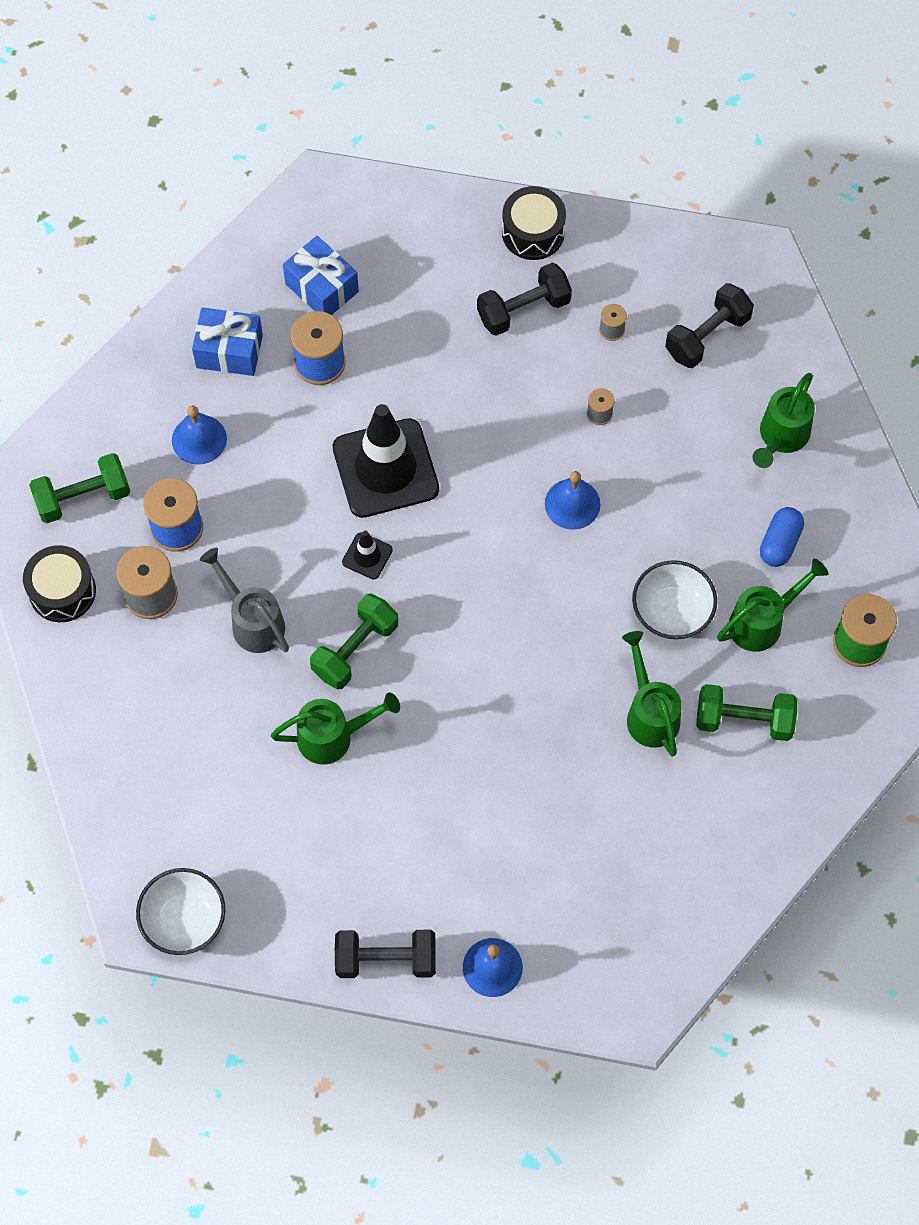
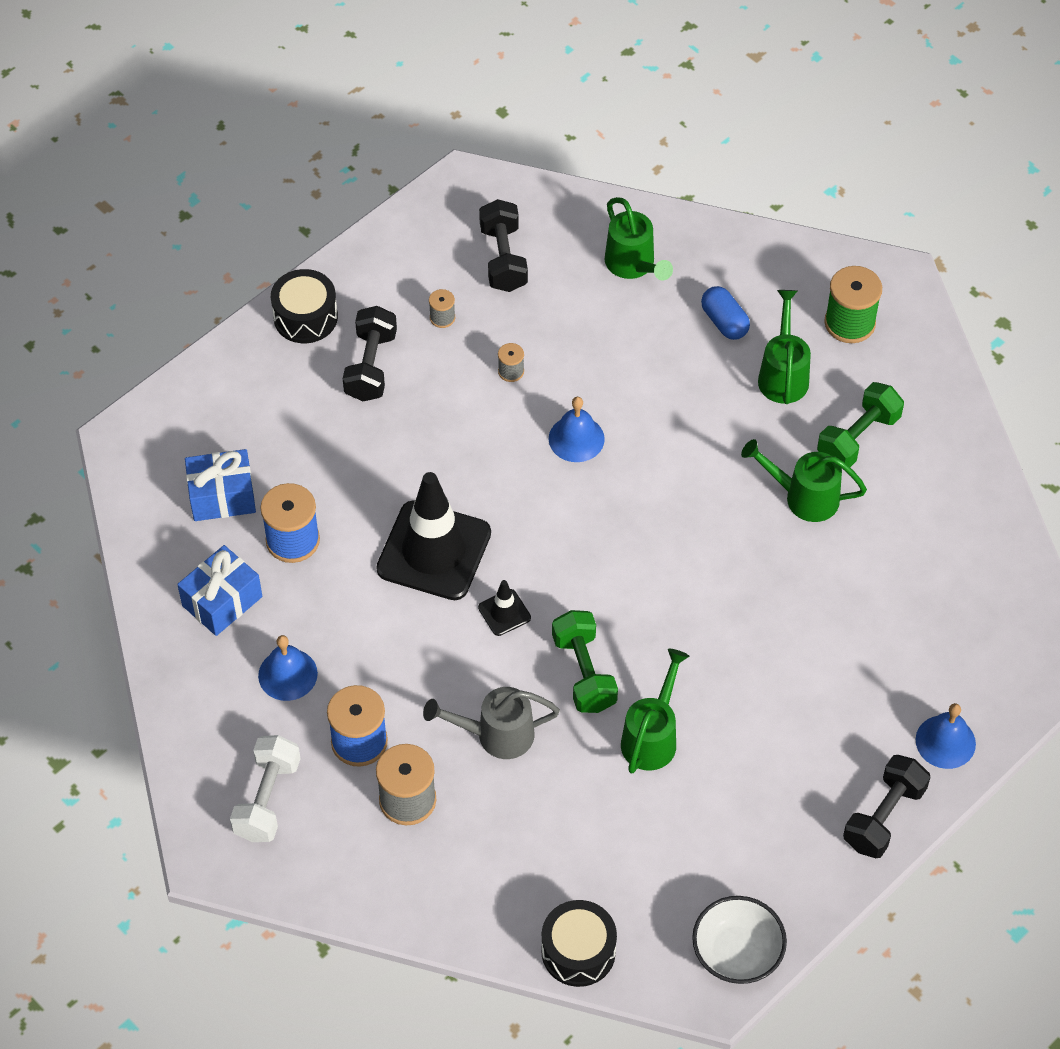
camera: 55 degrees left, 10 degrees down
black drum [23,545,96,622] -> black drum moved to [541,900,617,987]
green dumbbell [29,453,130,523] -> white dumbbell [230,735,301,842]
white bowl [632,560,717,639] -> none

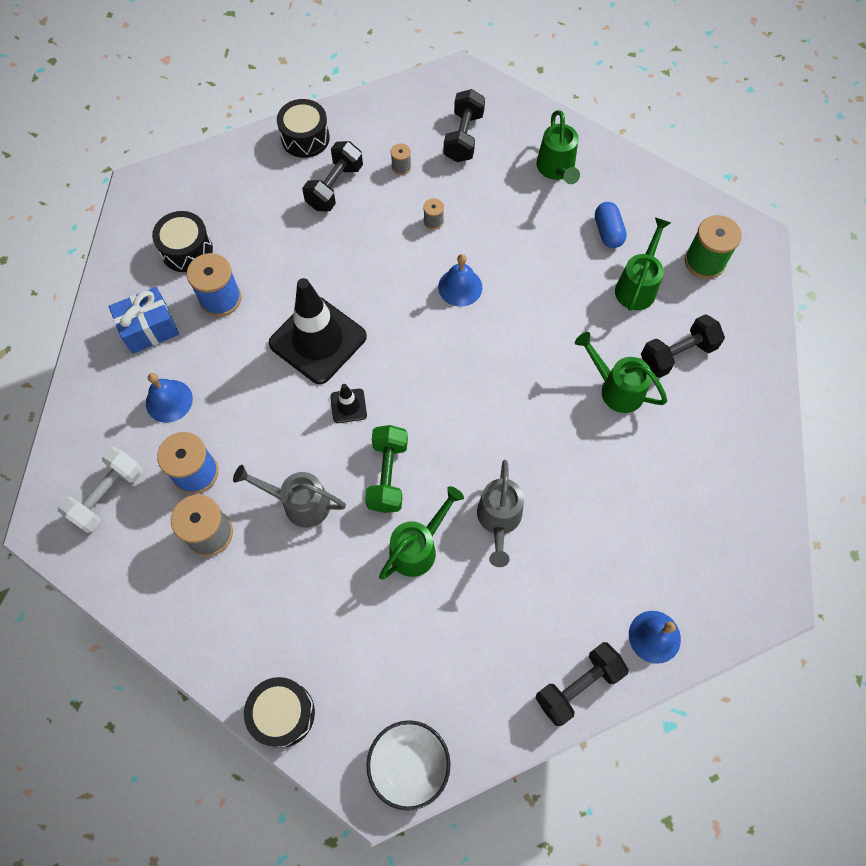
camera: 20 degrees right, 10 degrees up
blue gift [185,449,256,521] -> black drum [152,211,213,272]
green dumbbell [817,382,904,467] -> black dumbbell [641,314,725,378]
none -> grey watering can [477,460,524,567]

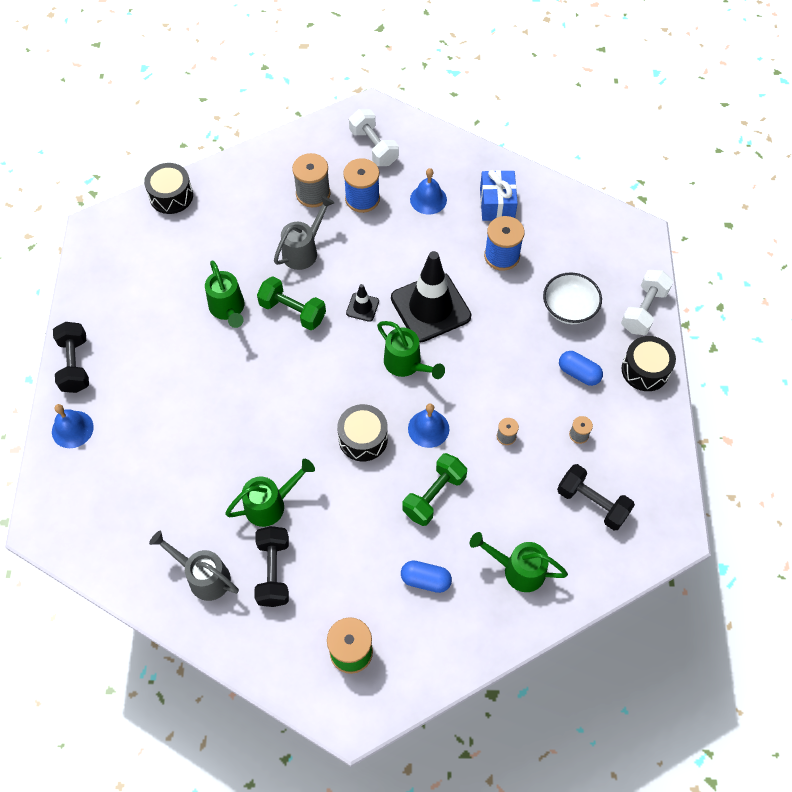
camera: 115 degrees right, 5 degrees down
black drum [152,211,213,272] -> black drum moved to [337,404,388,461]
black dumbbell [302,141,363,212] -> blue capsule [559,351,603,386]
white bowl [366,720,451,811] -> white bowl moved to [543,273,602,324]
grey watering can [477,460,524,567] -> grey watering can moved to [149,530,239,601]
green watering can [615,217,671,311] -> green watering can moved to [377,321,445,379]
none -> green dumbbell [402,453,467,526]
none -> white dumbbell [621,270,673,335]

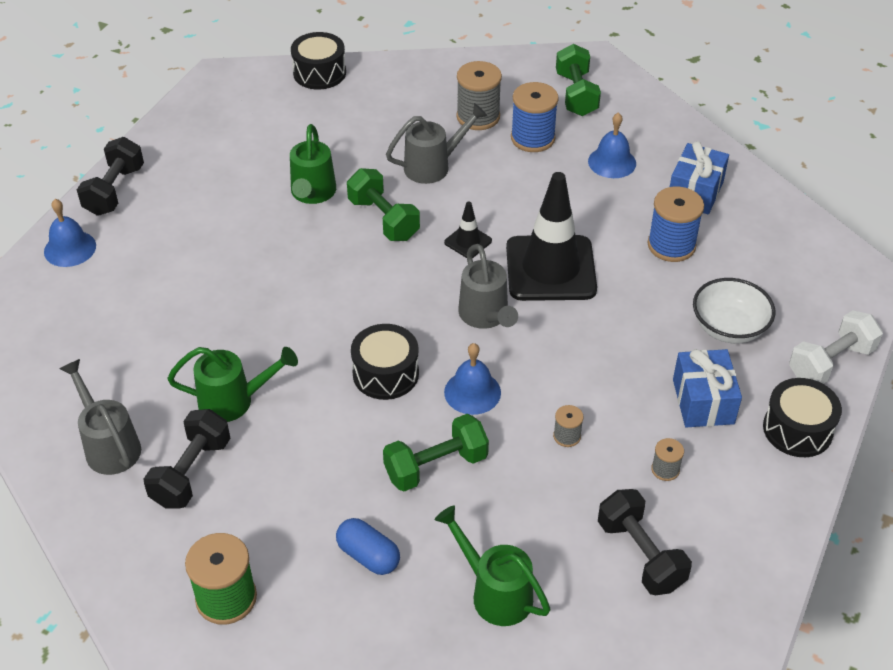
camera: 25 degrees right, 15 degrees down
white dumbbell [349,109,399,166] -> green dumbbell [556,44,601,116]
green watering can [377,321,445,379] -> grey watering can [458,244,518,329]
blue capsule [559,351,603,386] -> blue gift [673,349,742,427]

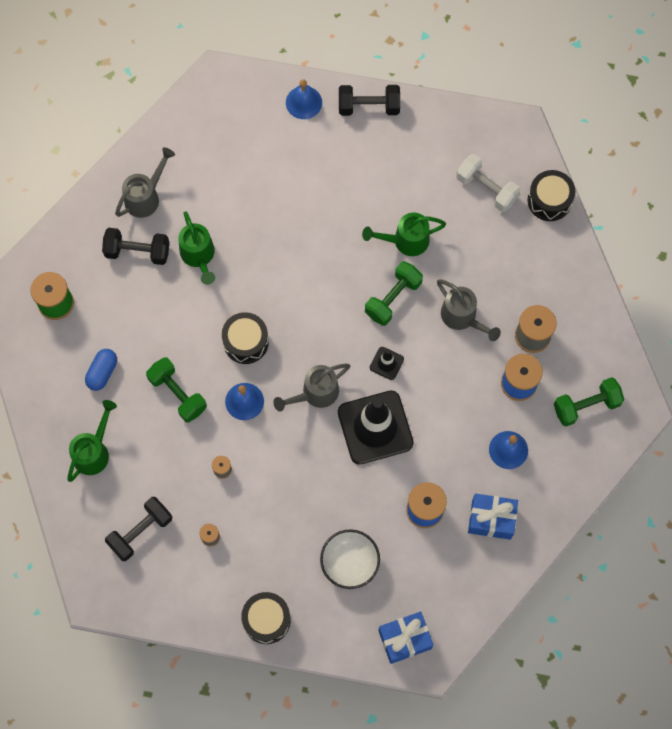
camera: 75 degrees right, 25 degrees up
blue gift [673,349,742,427] -> blue gift moved to [378,612,434,664]
white dumbbell [789,310,883,384] -> white dumbbell moved to [456,154,520,212]

